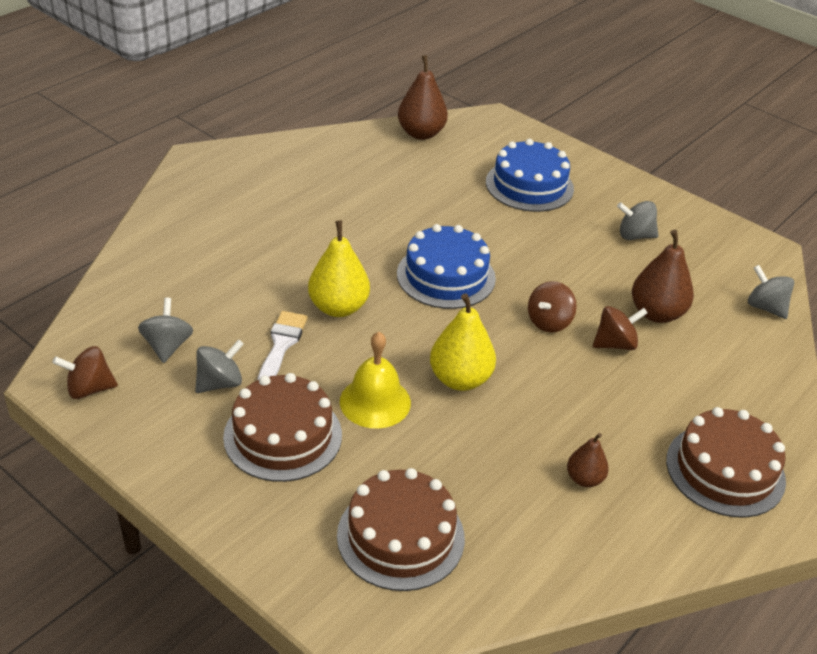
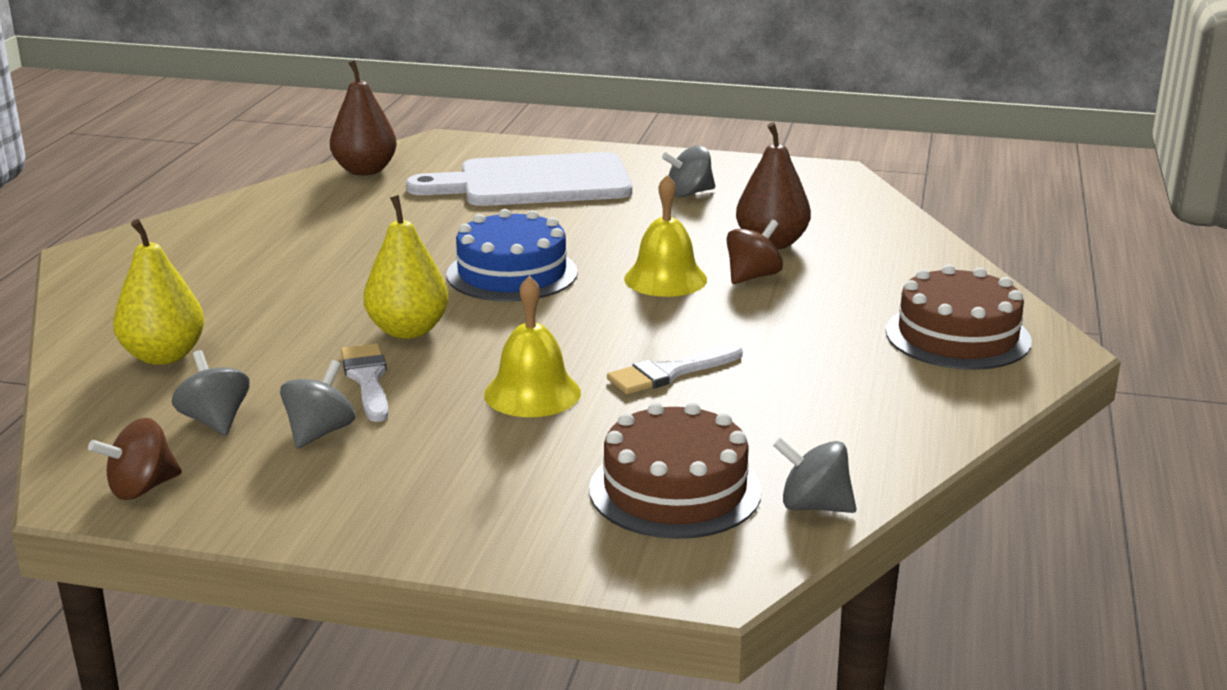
camera: 25 degrees left, 15 degrees down
brown cake [223,373,342,482] -> none
yellow pear [430,293,496,391] -> yellow pear moved to [113,219,204,365]
blue cake [486,139,574,212] -> white cutting board [406,152,632,206]
brown spinning top [528,281,577,332] -> yellow bell [624,174,707,297]
brown pear [567,433,609,487] -> none
grey spinning top [748,265,794,319] -> grey spinning top moved to [773,437,856,513]
none -> white brush [607,345,743,394]

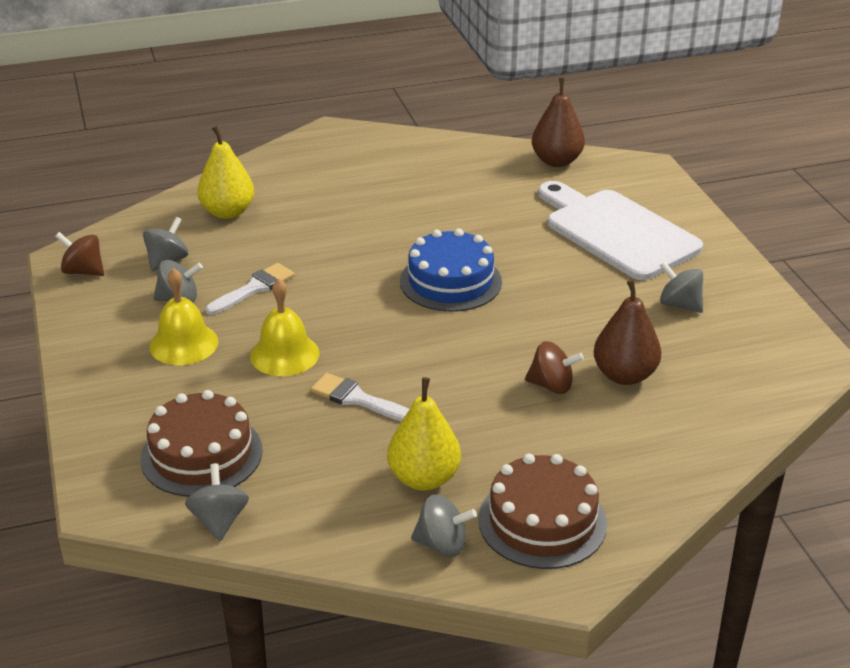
camera: 60 degrees right, 10 degrees up
yellow pear [363,195,449,339] -> yellow pear moved to [387,377,461,490]
yellow bell [624,174,707,297] -> yellow bell moved to [149,268,218,365]
none -> grey spinning top [411,495,477,557]

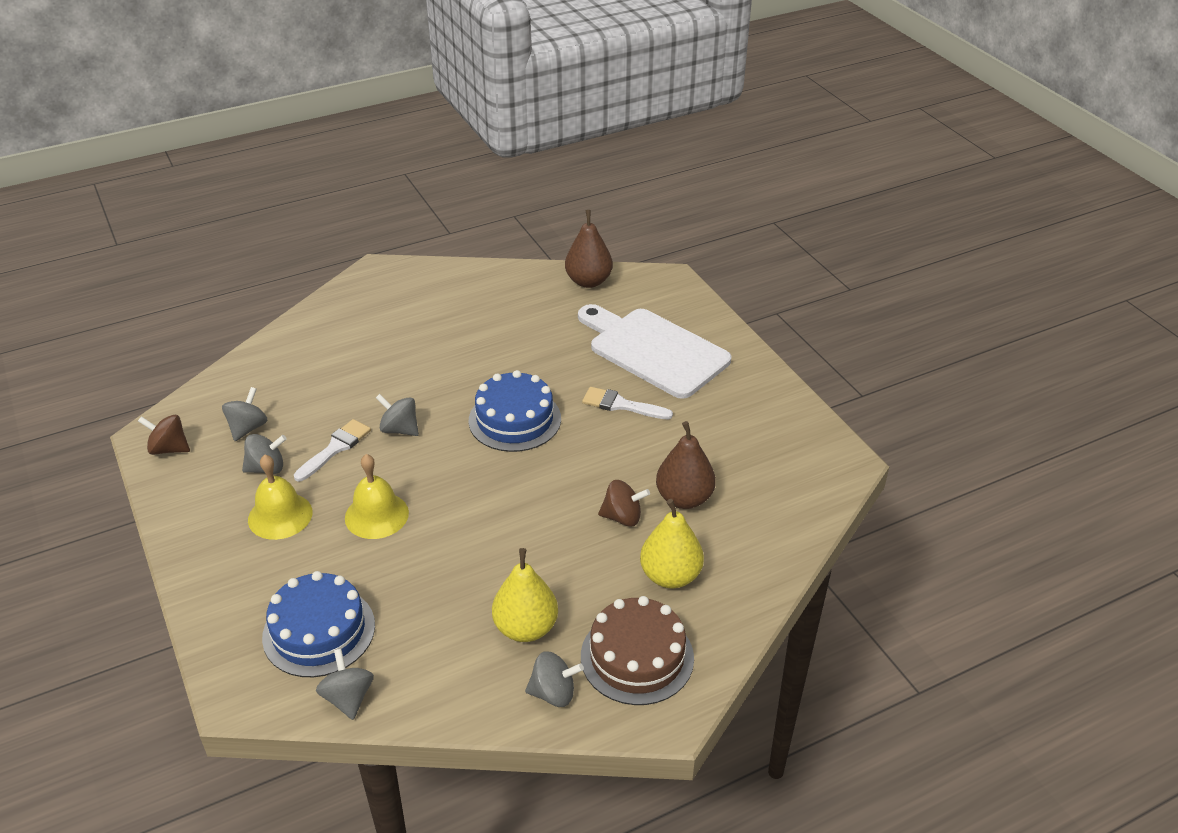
camera: 10 degrees left, 5 degrees up
brown cake [140,390,263,497] -> blue cake [262,571,375,677]
yellow pear [197,126,254,219] -> yellow pear moved to [640,499,704,588]
white brush [311,373,409,421] -> white brush moved to [582,387,673,420]
grey spinning top [660,262,703,313] -> grey spinning top moved to [376,394,419,436]

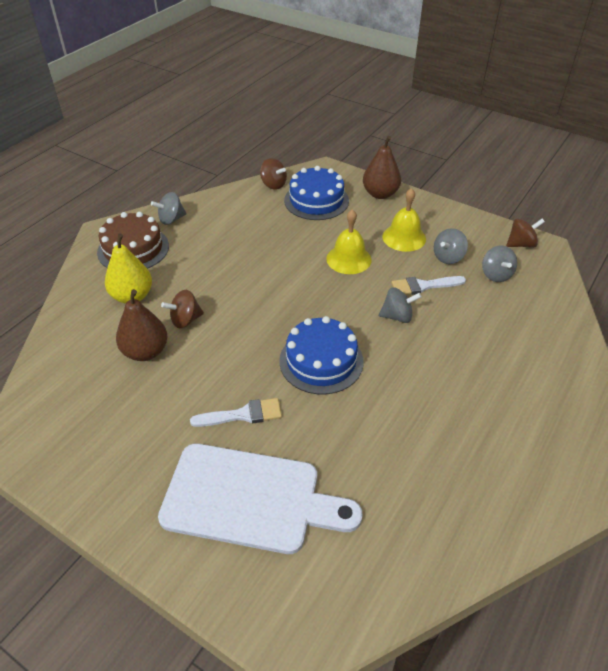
camera: 150 degrees right, 5 degrees up
white brush [294,419,371,482] -> white brush turned 75 degrees clockwise [391,276,466,295]
grey spinning top [316,649,374,720] -> brown spinning top [260,158,287,190]
yellow pear [492,548,558,642] -> none
brown pear [565,210,613,288] -> brown pear moved to [363,136,401,199]

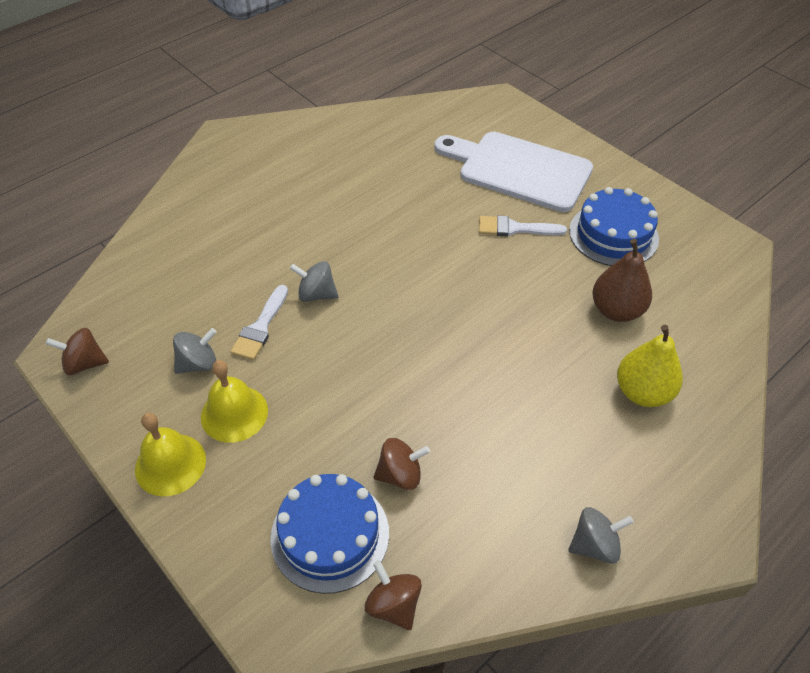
camera: 165 degrees left, 5 degrees up
brown cake [97,212,169,269] -> none
brown spinning top [161,290,204,328] -> brown spinning top moved to [374,438,430,490]
blue cake [279,316,364,395] -> blue cake moved to [569,187,659,266]
yellow bell [326,209,372,274] -> yellow bell moved to [135,413,206,497]
brown pear [363,136,401,199] -> none
white brush [391,276,466,295] -> white brush turned 105 degrees clockwise [230,285,288,360]
grey spinning top [482,245,517,282] -> none

